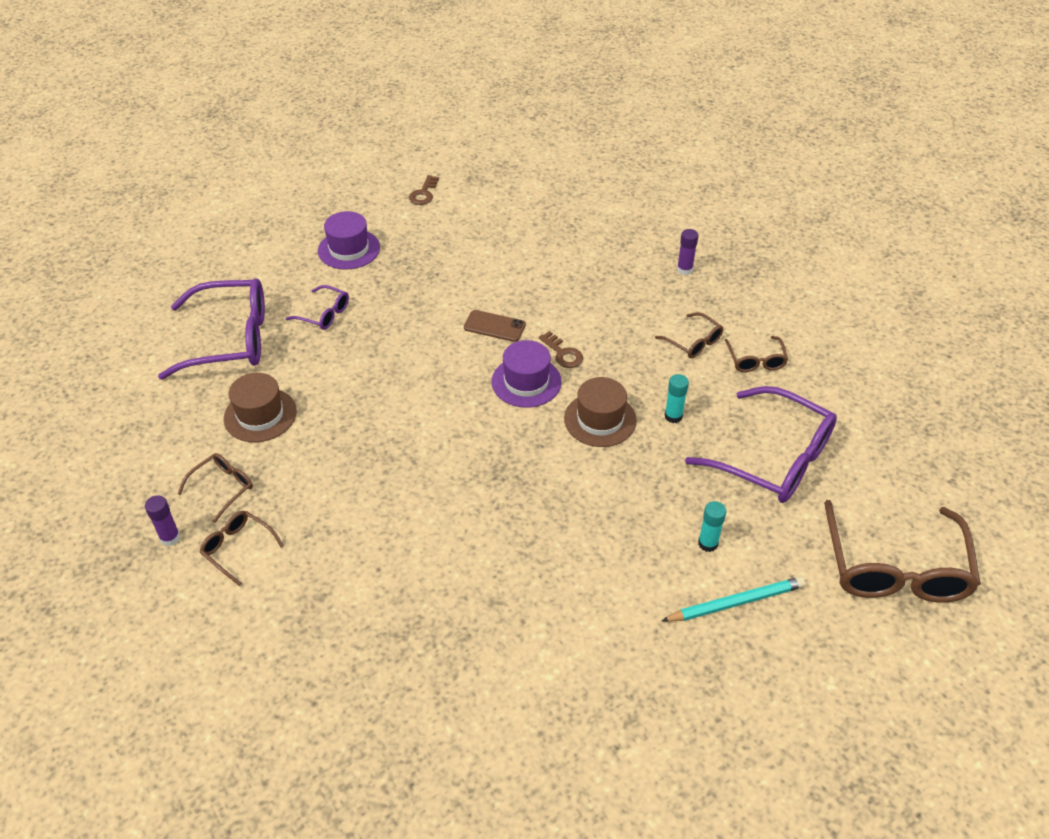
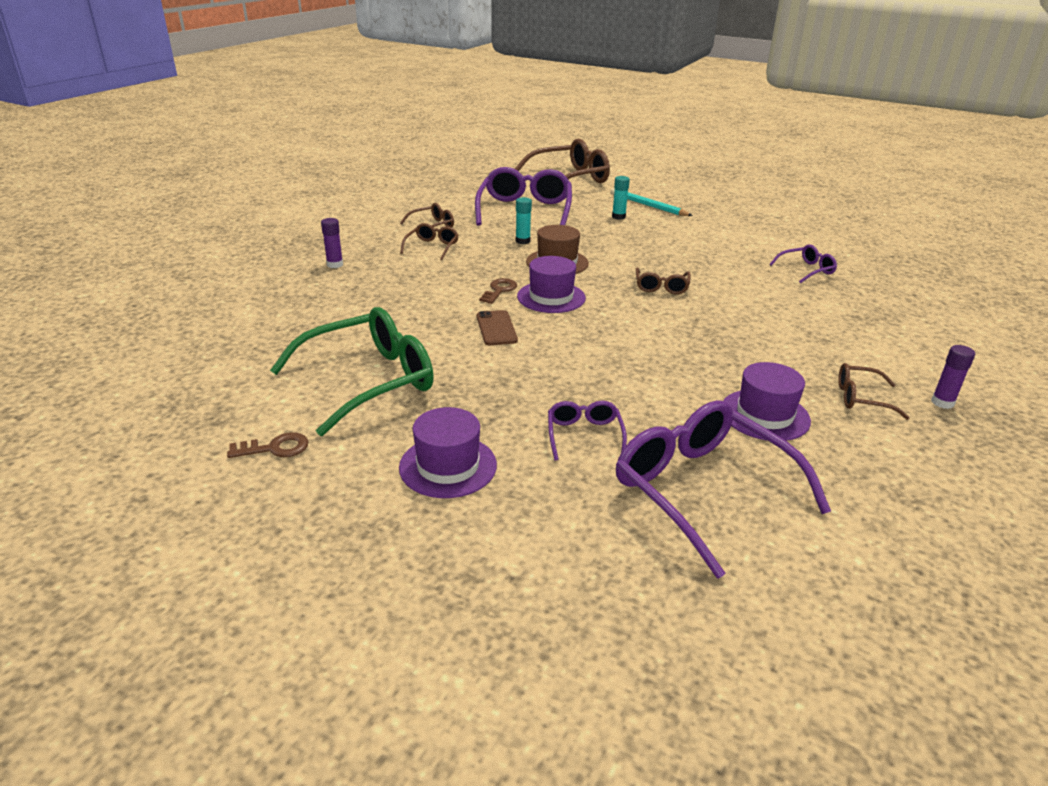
camera: 120 degrees left, 15 degrees down
brown glasses [200,511,284,586] -> brown glasses moved to [636,268,691,294]
brown hat [224,373,297,442] -> purple hat [723,362,811,441]
none -> green glasses [270,307,434,436]
none -> purple glasses [770,245,837,283]

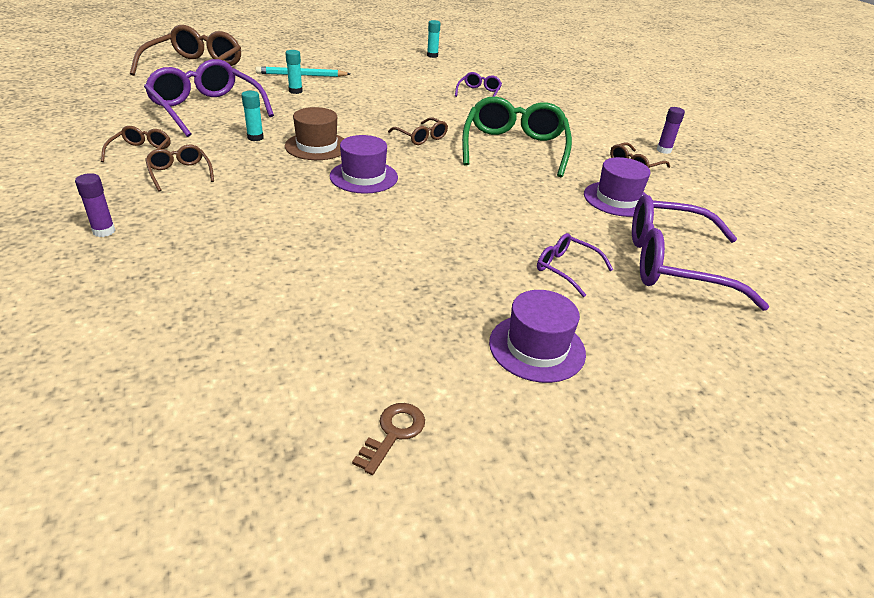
camera: 50 degrees left, 5 degrees up
green glasses [270,307,434,436] -> green glasses moved to [462,97,572,177]
brown phone [477,310,518,345] -> none
brown key [479,278,517,304] -> none
none -> turquoise glue stick [427,20,441,58]

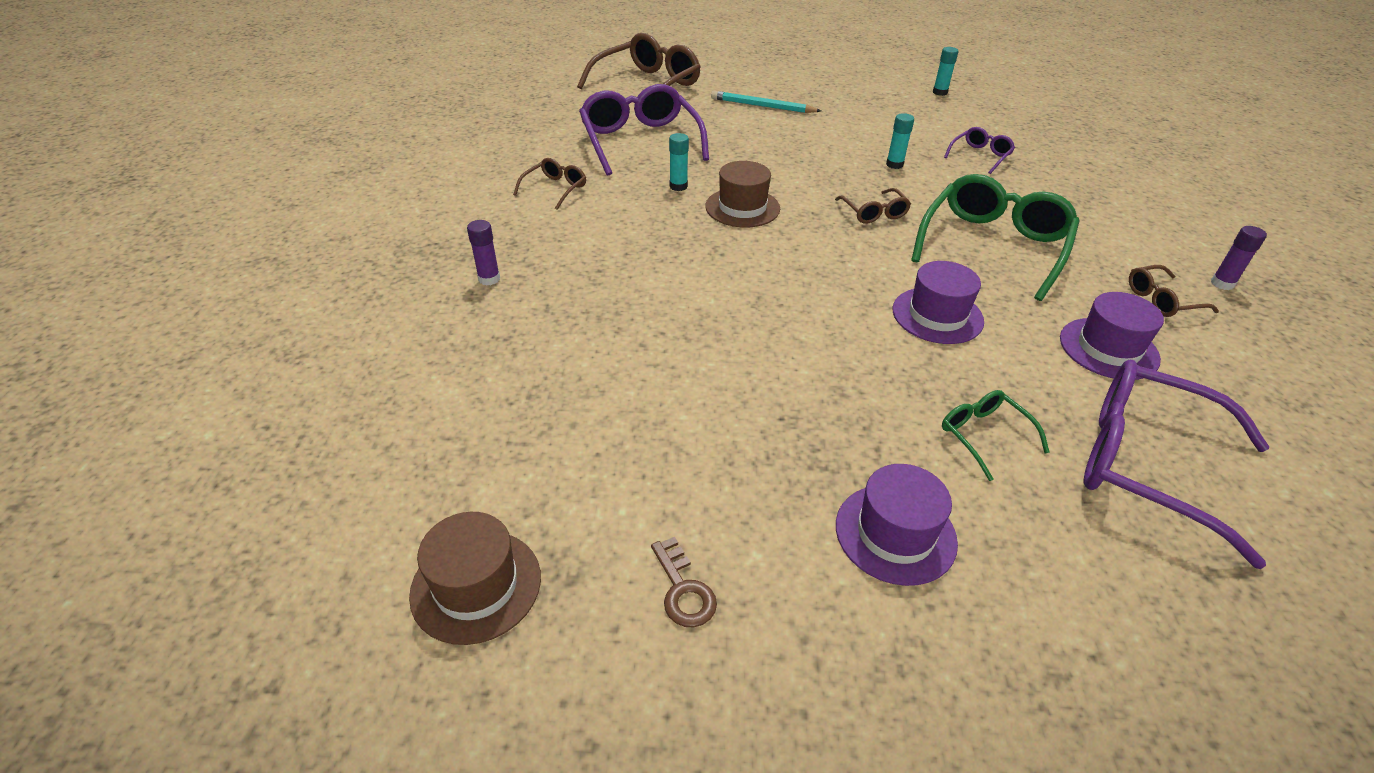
camera: 25 degrees right, 5 degrees up
brown glasses [145,145,214,192] -> none
turquoise glue stick [285,50,303,94] -> turquoise glue stick moved to [886,113,914,169]
purple hat [330,135,398,194] -> purple hat moved to [893,261,984,344]
brown key [352,403,425,475] -> brown key turned 105 degrees clockwise [651,537,717,627]
purple glasses [537,233,613,297] -> green glasses [942,390,1050,481]
none -> brown hat [409,512,541,645]

